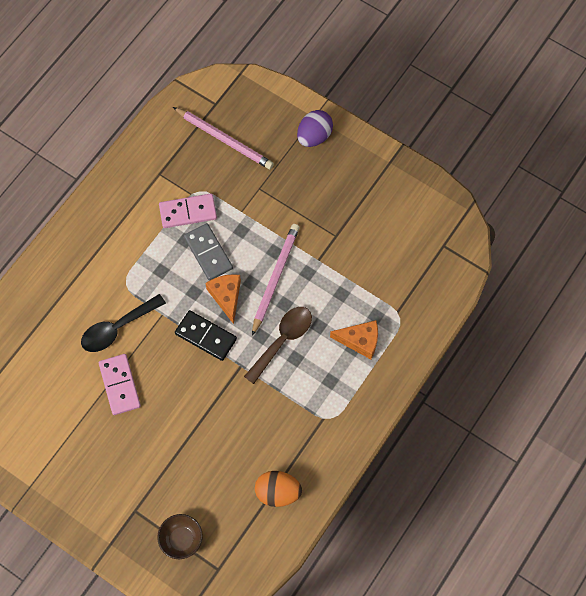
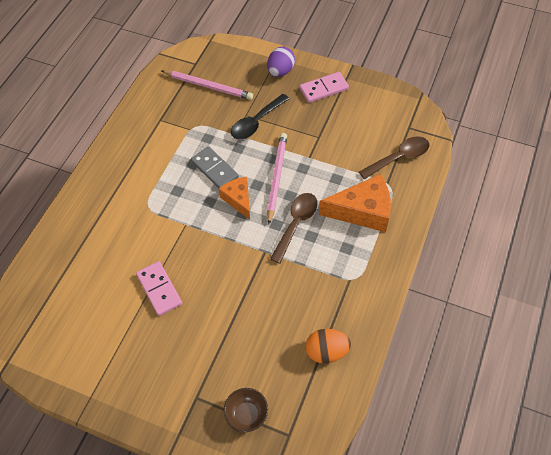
camera: 10 degrees left, 10 degrees down
black spoon [81,294,166,352] -> black spoon moved to [231,94,289,140]
pink domino [159,194,217,228] -> pink domino moved to [300,72,349,103]
black domino [175,310,237,361] -> none
orange cheese [330,320,378,359] -> orange cheese [319,174,391,232], size x1.64
none -> brown spoon [359,136,429,179]

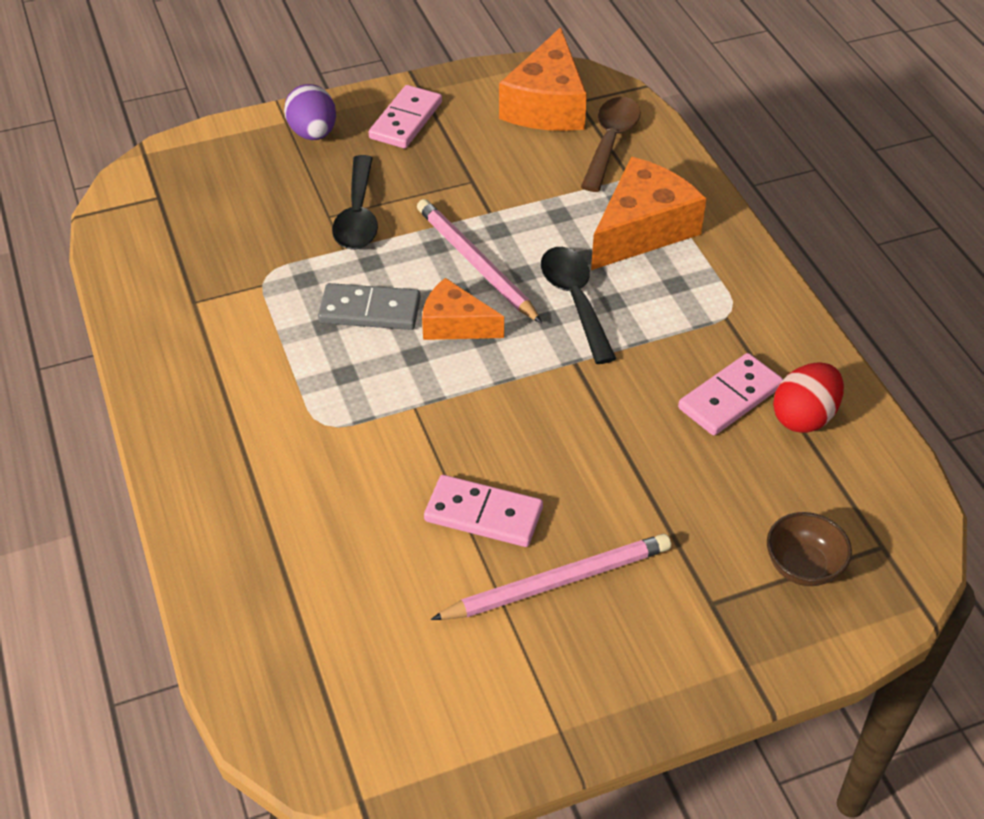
camera: 45 degrees left, 10 degrees down
pink pencil [162,70,253,100] -> pink pencil moved to [431,534,671,620]
brown spoon [270,193,318,264] -> black spoon [541,247,616,364]
orange egg [305,329,351,364] -> red egg [773,362,844,433]
none -> orange cheese [499,27,587,131]
none -> pink domino [678,353,783,435]

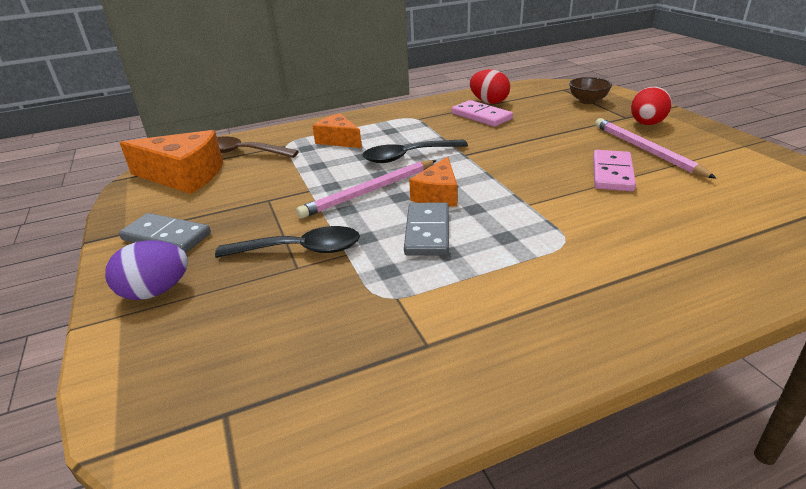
camera: 90 degrees left, 15 degrees down
pink domino [369,85,442,148] -> grey domino [119,213,211,253]
orange cheese [591,157,707,270] -> orange cheese [312,114,362,148], size x0.61
none -> red egg [631,87,672,125]

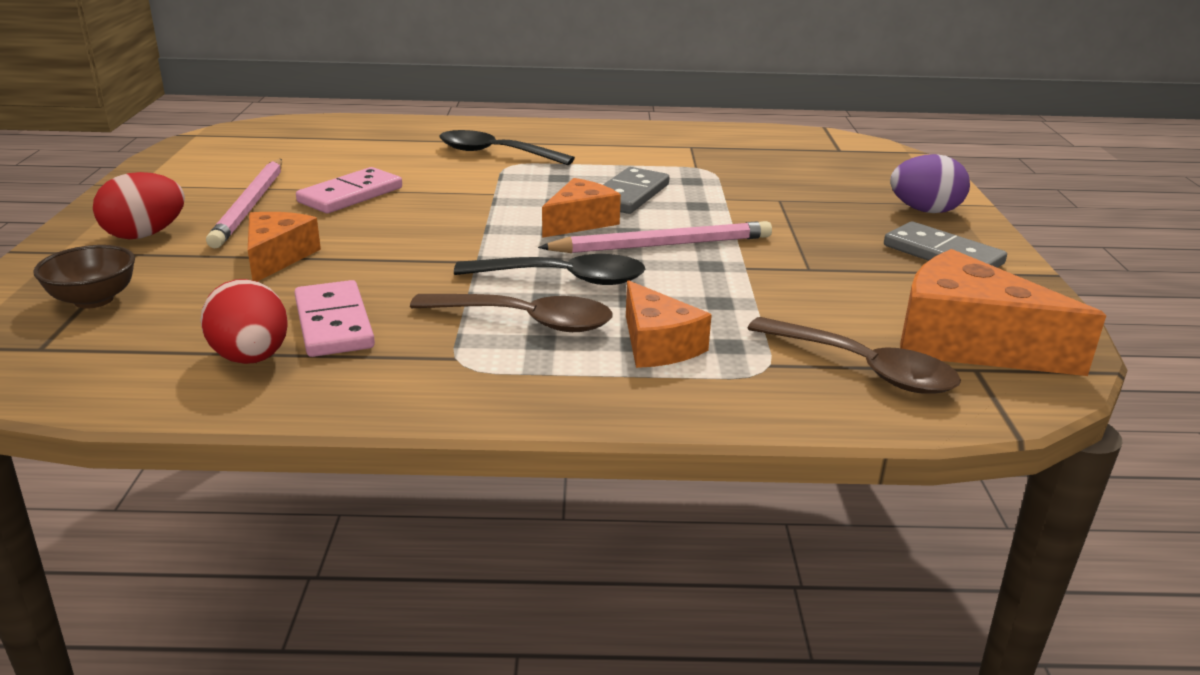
camera: 160 degrees left, 5 degrees down
black spoon [215,226,360,258] -> black spoon moved to [439,130,575,165]
none -> orange cheese [248,212,321,282]
none -> brown spoon [410,294,613,332]

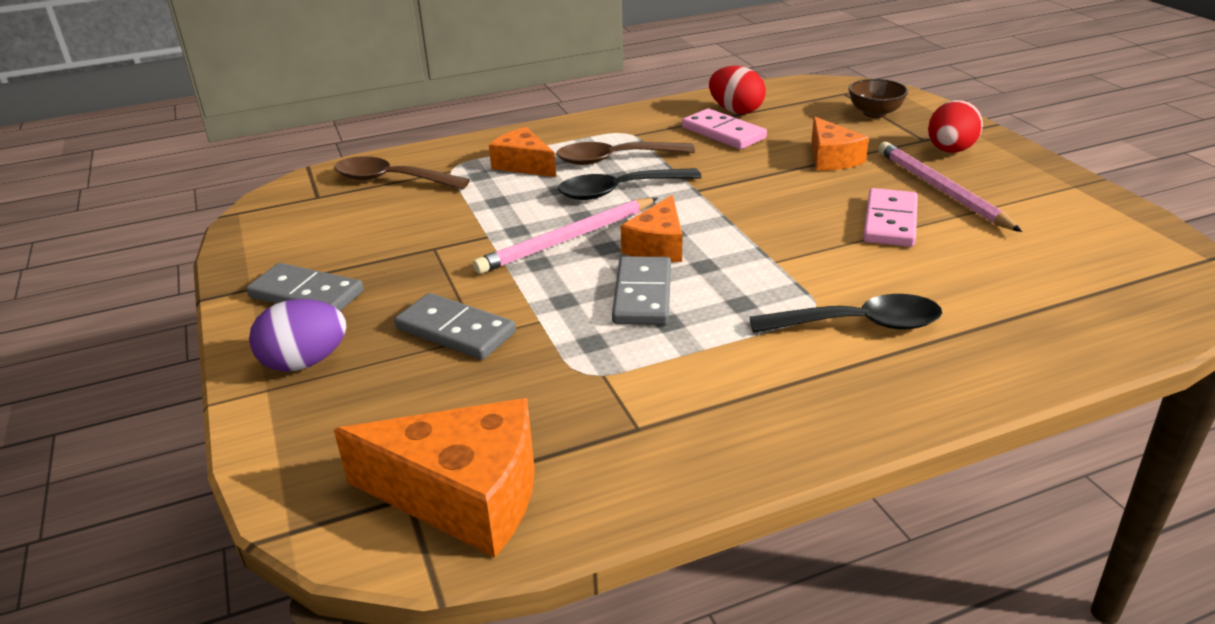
camera: 160 degrees right, 5 degrees up
orange cheese [900,249,1106,376] -> orange cheese moved to [334,398,535,557]
none -> grey domino [394,293,516,360]

